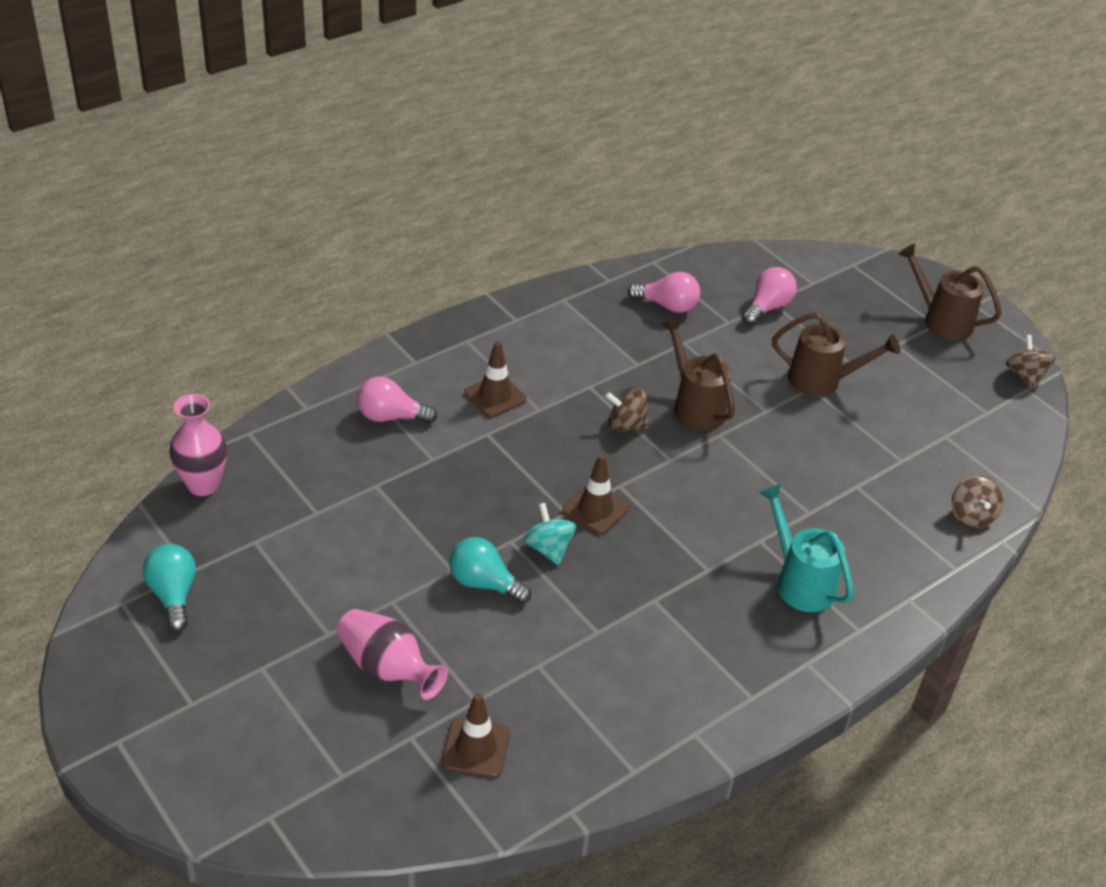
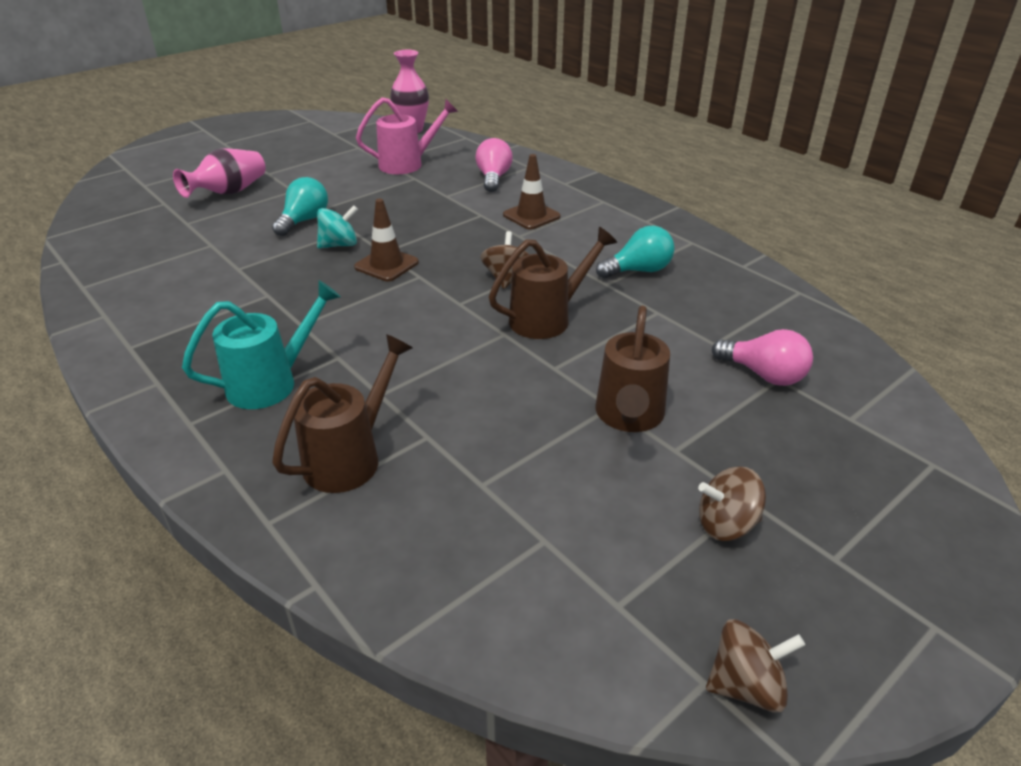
camera: 90 degrees right, 5 degrees down
turquoise light bulb [143,544,196,632] -> turquoise light bulb moved to [596,225,675,278]
brown traffic cone [442,693,510,778] -> none
pink light bulb [627,272,700,313] -> none
brown watering can [898,243,1002,340] -> brown watering can moved to [272,334,413,493]
brown spinning top [951,475,1003,528] -> brown spinning top moved to [698,466,766,541]
none -> pink watering can [356,97,458,174]

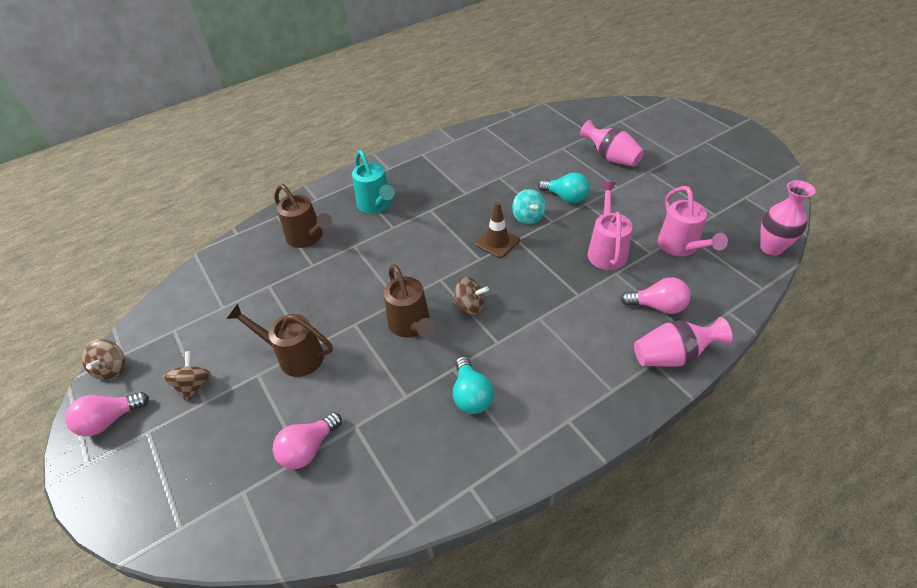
camera: 100 degrees right, 10 degrees up
brown traffic cone [503,154,561,230] -> none
none -> pink light bulb [65,392,149,437]
none -> pink watering can [588,182,633,270]
none -> pink vase [634,317,733,367]

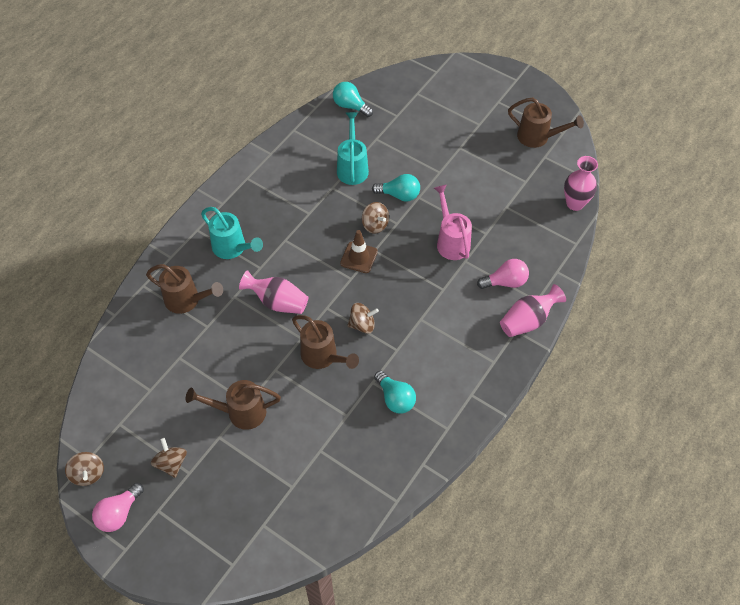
camera: 25 degrees left, 10 degrees up
pink light bulb [273,412,342,469] -> none
turquoise spinning top [512,189,546,225] -> brown spinning top [362,202,389,234]
pink vase [579,120,644,167] -> pink vase moved to [239,270,308,314]
pink watering can [658,186,728,256] -> none
none -> turquoise light bulb [333,82,373,117]
none -> turquoise watering can [337,112,369,185]
none -> brown watering can [508,98,584,148]

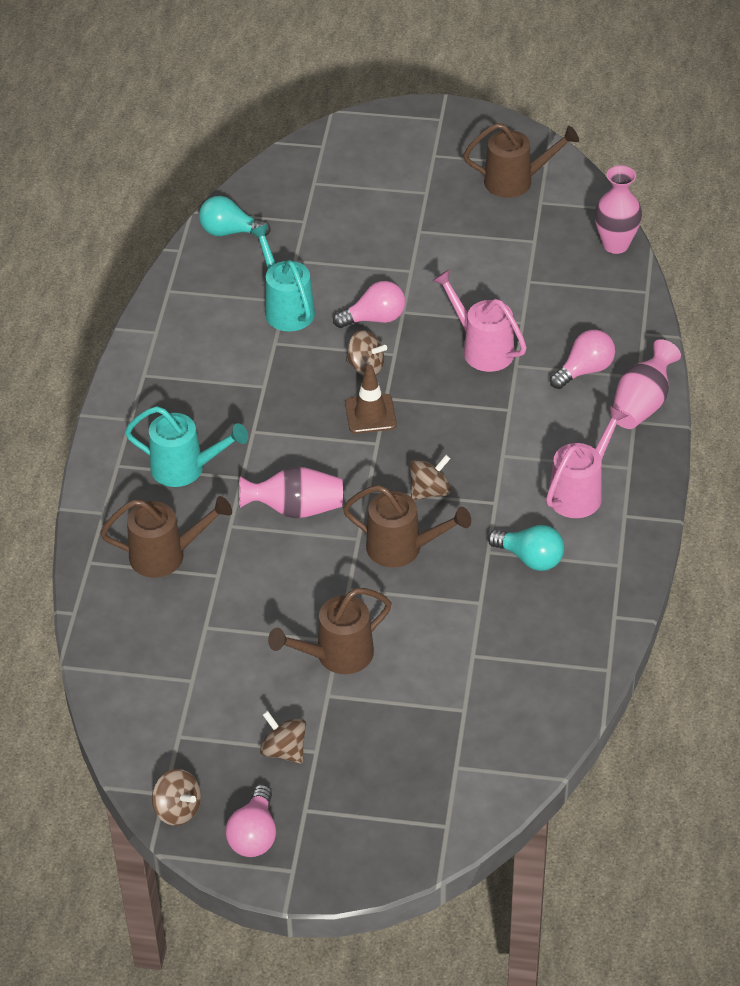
camera: 25 degrees left, 10 degrees down
turquoise light bulb [372,174,420,202] -> pink light bulb [333,281,405,328]
none -> pink watering can [546,406,628,518]

